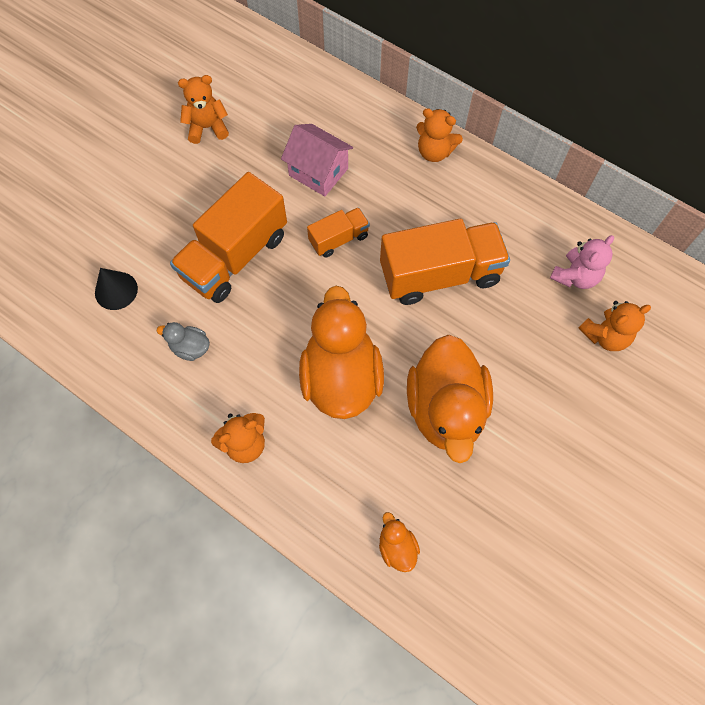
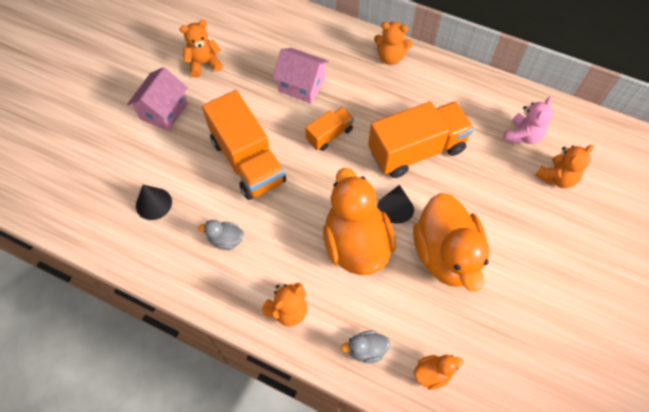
camera: 10 degrees left, 5 degrees down
orange truck [170,172,287,303] -> orange truck turned 60 degrees counterclockwise [202,90,286,200]
orange duck [379,512,420,572] -> orange duck turned 105 degrees clockwise [414,355,464,390]
none -> pink house [127,67,188,131]
none -> grey duck [341,330,390,363]
none -> black cone [377,185,414,224]

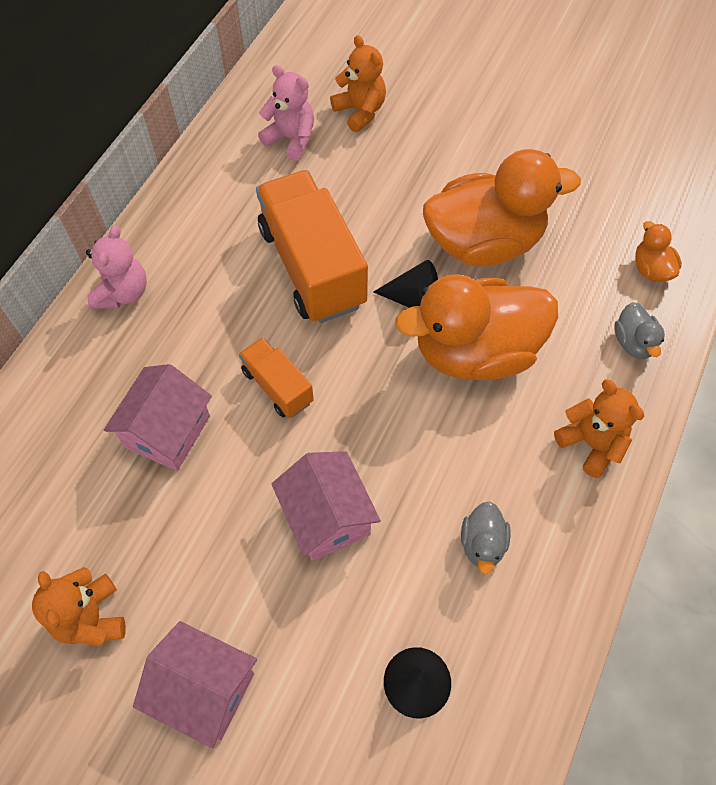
camera: 90 degrees left, 0 degrees up
orange truck [202,90,286,200] -> pink house [272,451,381,561]
orange teddy bear [374,22,413,65] -> pink teddy bear [86,225,147,309]

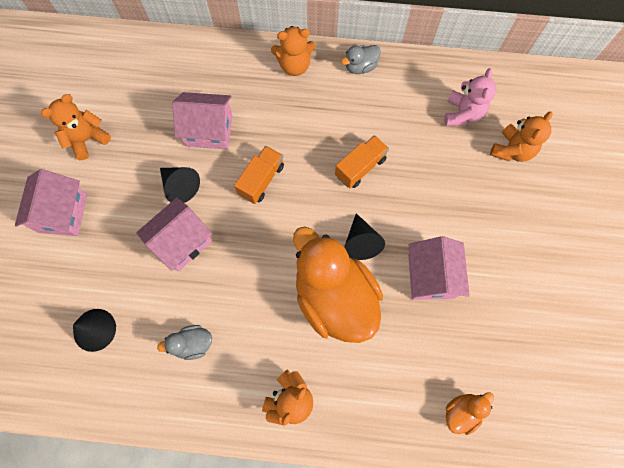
camera: 70 degrees right, 10 degrees up
pink teddy bear [86,225,147,309] -> orange teddy bear [271,26,316,76]
orange truck [256,170,368,323] -> orange truck [335,135,389,188], size x0.51
orange duck [423,149,581,267] -> pink house [408,236,470,300]
grey duck [614,302,665,359] -> grey duck moved to [341,45,381,74]
none -> black cone [160,167,200,203]

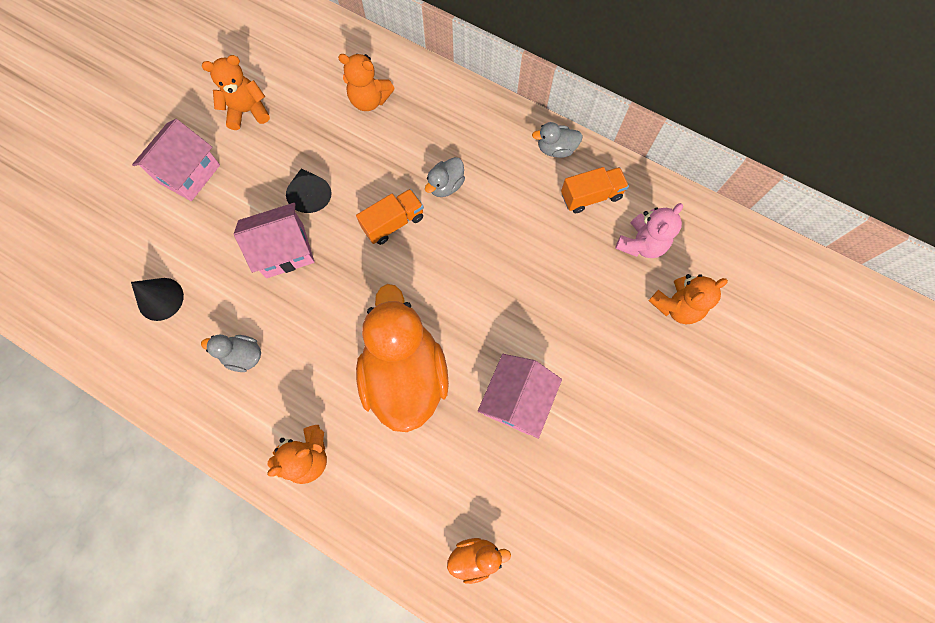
camera: 25 degrees right, 0 degrees up
pink house [172,92,233,149] -> none
orange teddy bear [271,26,316,76] -> orange teddy bear moved to [338,54,394,111]
orange truck [335,135,389,188] -> orange truck moved to [561,167,629,213]
black cone [344,213,385,260] -> none
none -> grey duck [425,157,465,197]

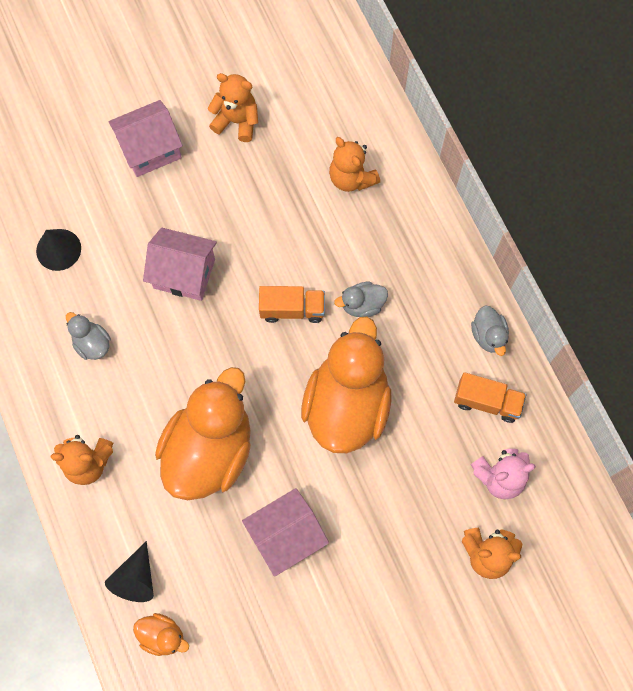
camera: 35 degrees right, 0 degrees up
black cone [286,168,331,213] -> black cone moved to [105,541,154,602]
grey duck [532,122,583,158] -> grey duck turned 135 degrees counterclockwise [471,306,509,356]
none -> orange duck [301,316,392,453]

